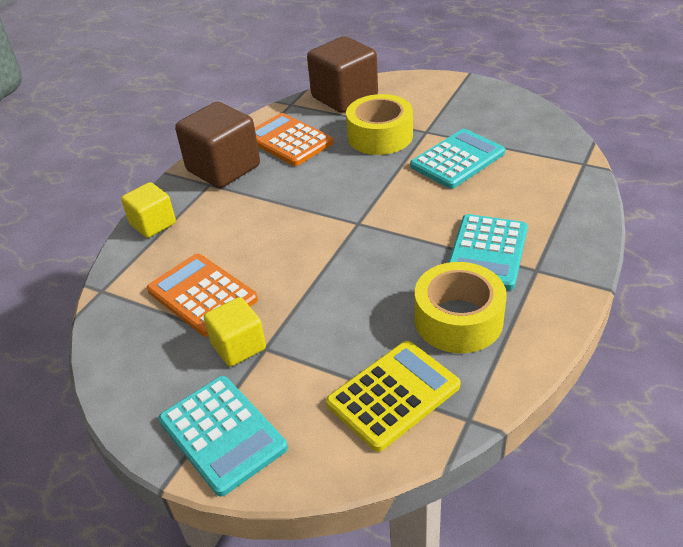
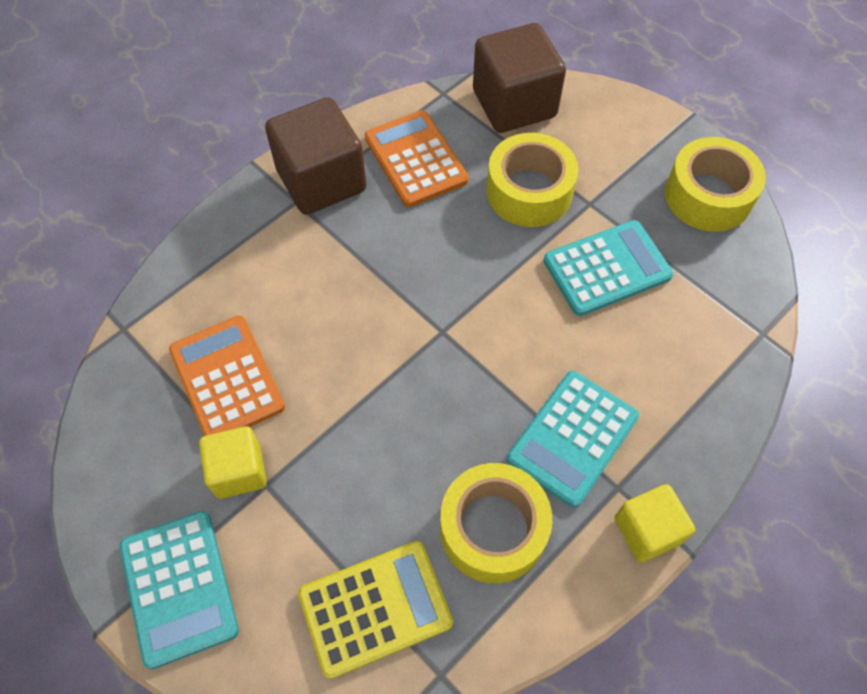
camera: 15 degrees right, 20 degrees up
yellow cube [121,182,176,238] -> yellow cube moved to [615,484,695,562]
none -> yellow tape [665,137,766,232]

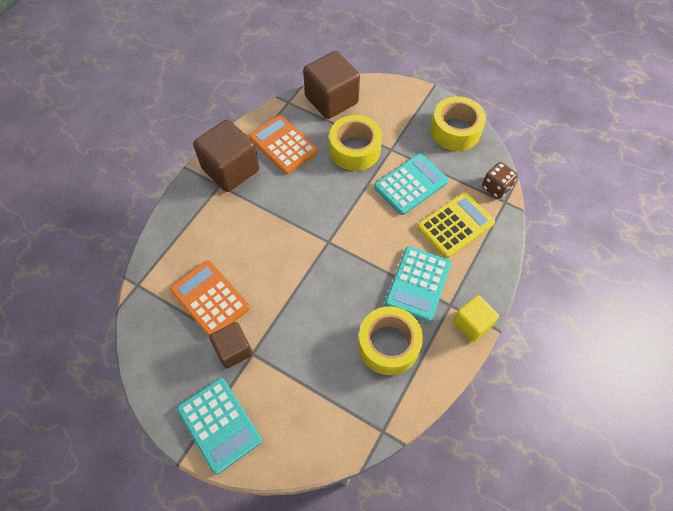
camera: 15 degrees left, 0 degrees up
yellow cube [199,426,267,499] -> brown cube [209,322,253,369]
yellow calculator [298,541,453,679] -> yellow calculator moved to [417,192,495,258]
none -> brown dice [482,162,518,199]

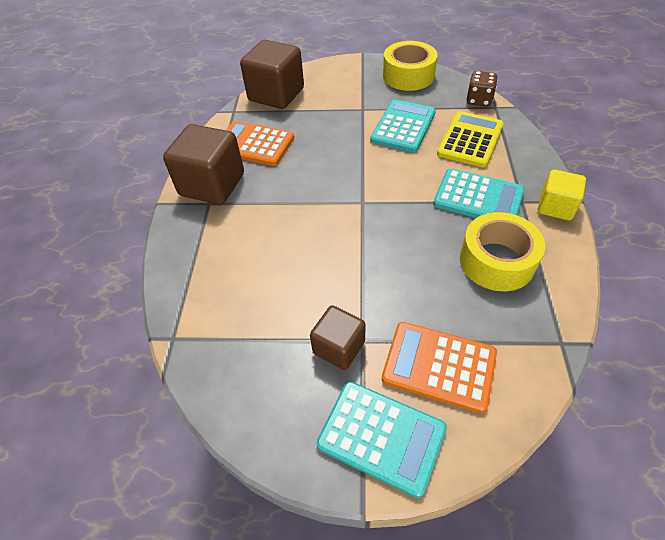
camera: 25 degrees left, 10 degrees down
orange calculator [170,260,250,336] -> orange calculator moved to [382,322,497,413]
yellow tape [329,115,382,171] -> none
turquoise calculator [385,246,451,322] -> turquoise calculator turned 60 degrees counterclockwise [433,168,525,218]

